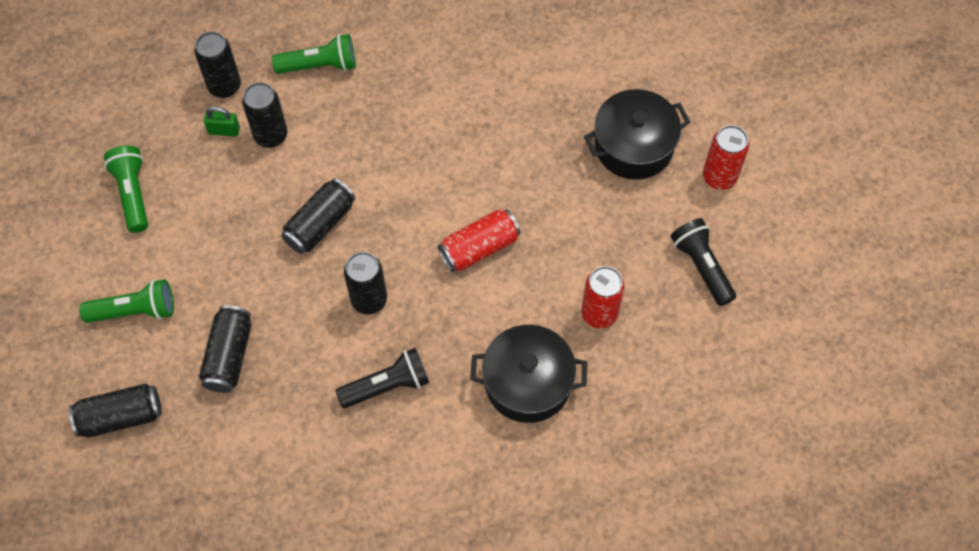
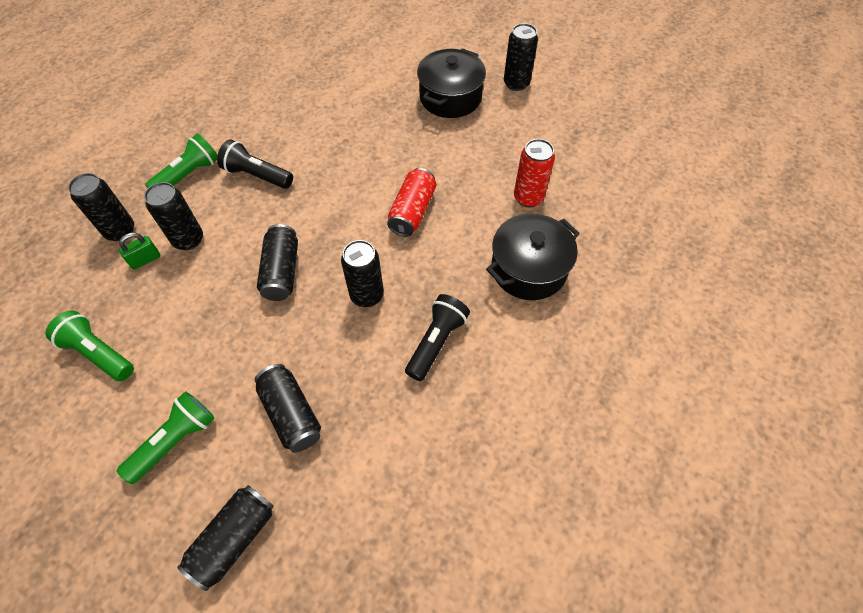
camera: 40 degrees left, 5 degrees down
black flashlight [670,218,736,306] -> black flashlight moved to [217,139,293,189]
red can [703,125,749,190] -> black can [504,23,538,91]

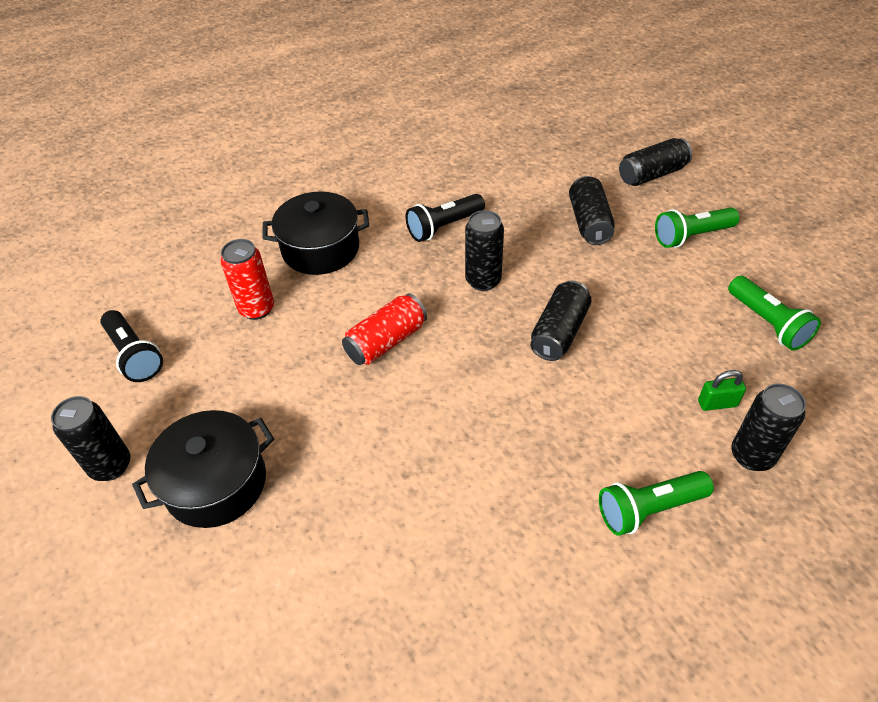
camera: 150 degrees left, 10 degrees down
black can [144,182,203,250] -> none
black flashlight [217,139,293,189] -> black flashlight moved to [100,310,163,382]

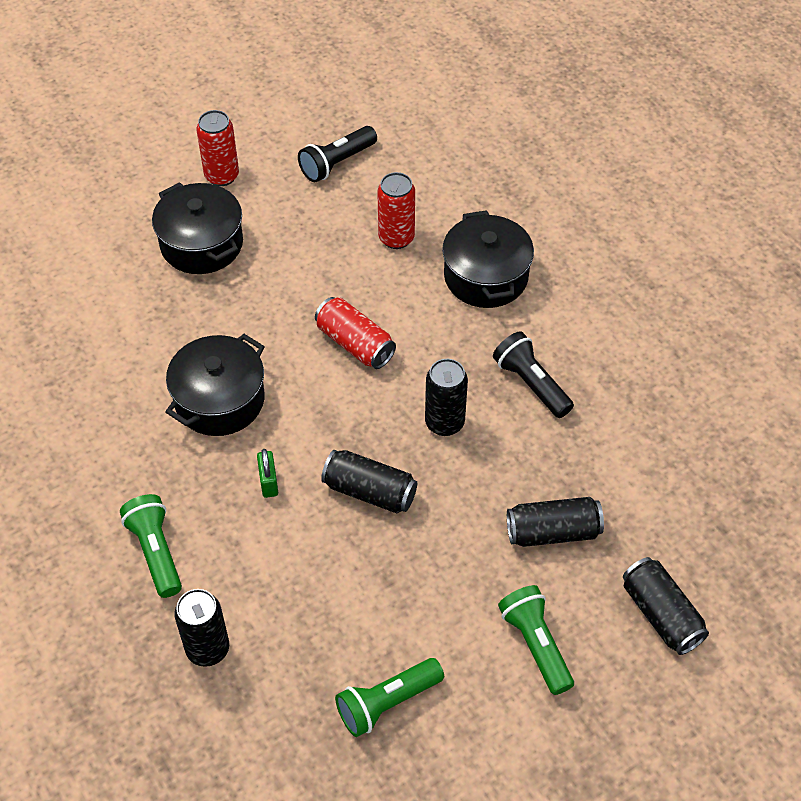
camera: 85 degrees right, 5 degrees up
black can [51,396,130,481] -> red can [196,110,239,186]
green padlock [698,370,746,411] -> green padlock moved to [257,449,278,498]
none -> black pot [165,334,265,436]

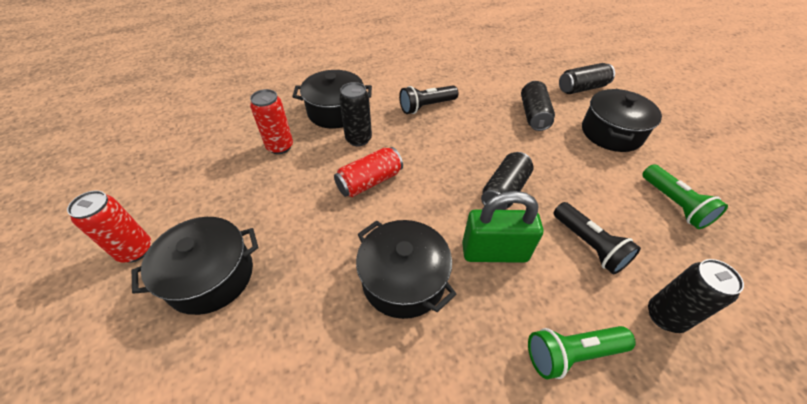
camera: 80 degrees left, 5 degrees down
green padlock [257,449,278,498] -> green padlock [462,191,543,263], size x2.08
black flashlight [298,126,377,182] -> black flashlight moved to [554,202,641,274]
black can [425,359,468,436] -> black can moved to [339,82,372,146]
green flashlight [498,585,574,695] -> black pot [582,89,662,152]

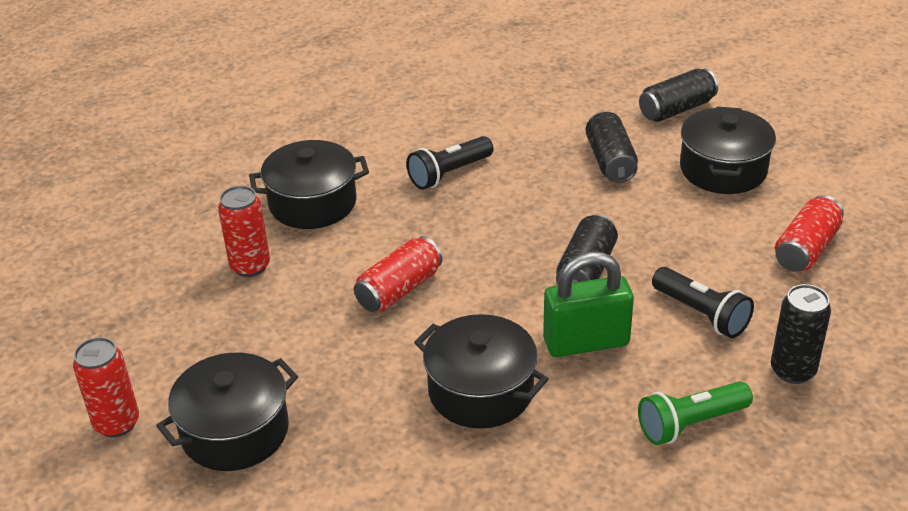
camera: 10 degrees left, 10 degrees down
black can [339,82,372,146] -> none
green flashlight [642,164,728,229] -> red can [775,195,844,272]

